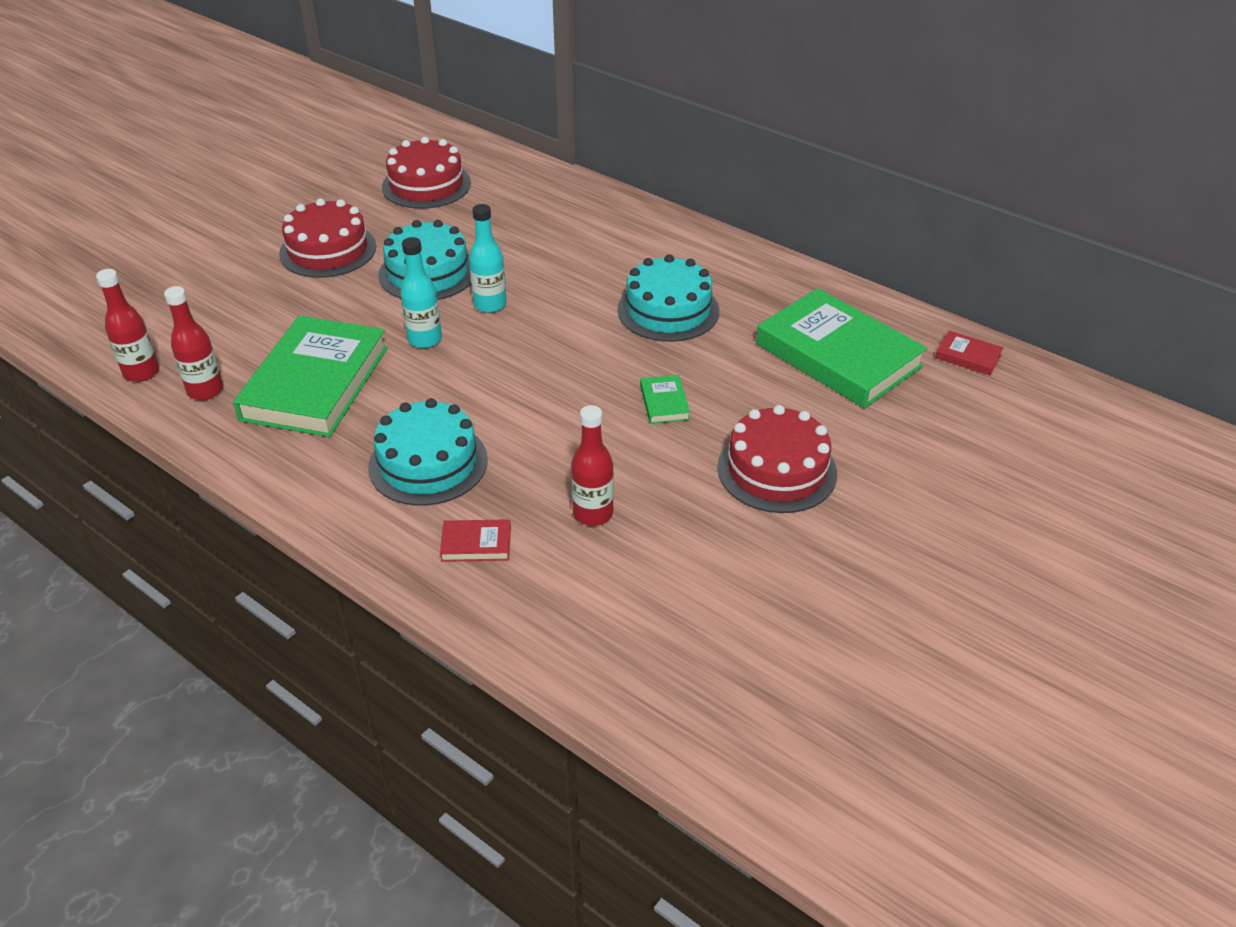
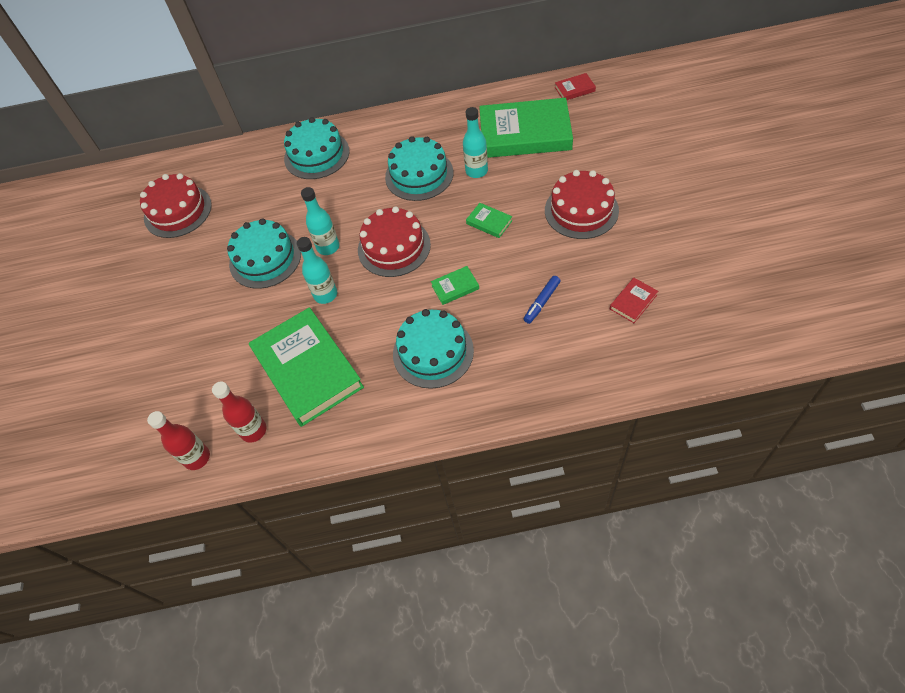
camera: 40 degrees left, 15 degrees up
red cake [279,198,376,278] -> red cake moved to [358,206,431,277]
red book [440,519,511,562] -> red book moved to [610,278,658,323]
red bottle [571,405,614,526] -> blue marker [524,276,561,324]
none -> turquoise cake [284,117,349,179]
none -> green book [431,266,479,305]
none -> turquoise bottle [463,107,488,178]

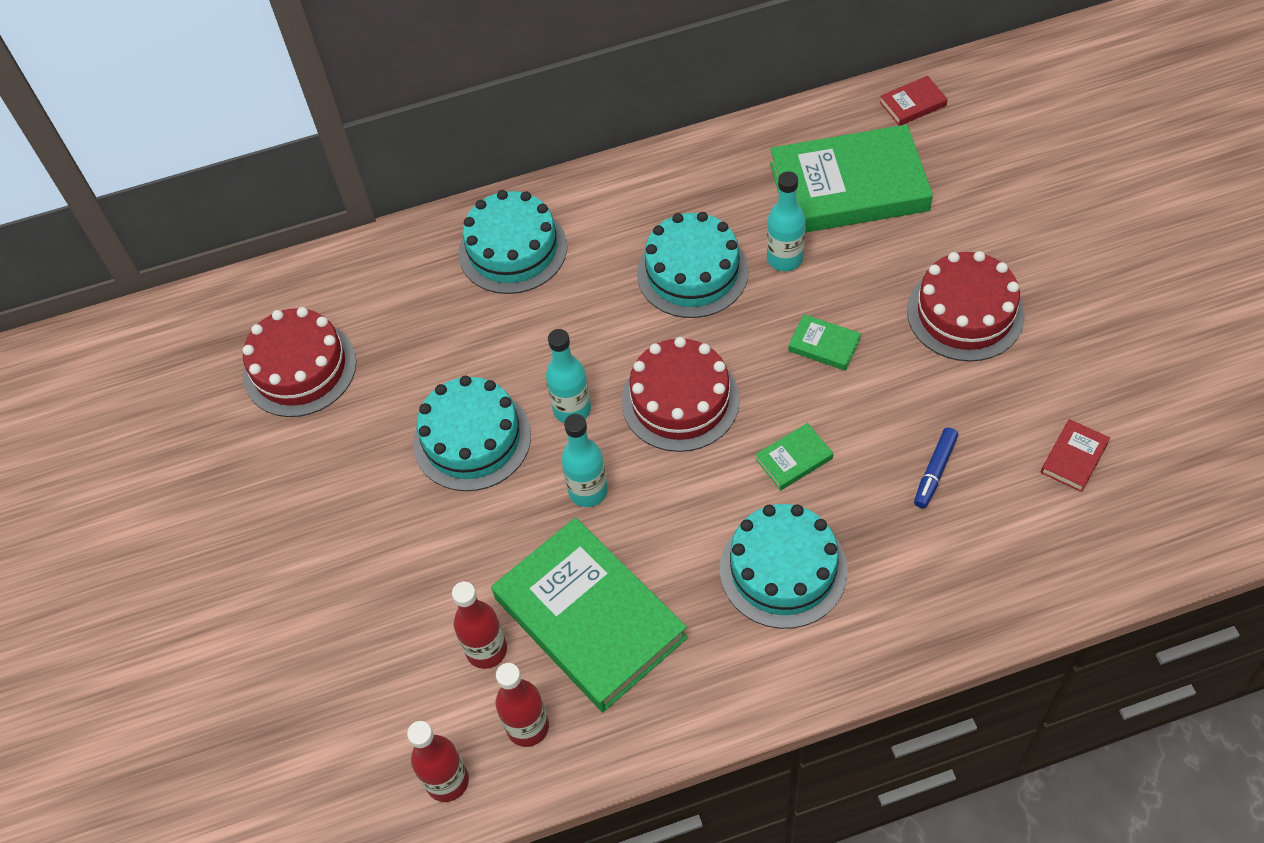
camera: 10 degrees left, 0 degrees up
none -> red bottle [452,581,507,669]

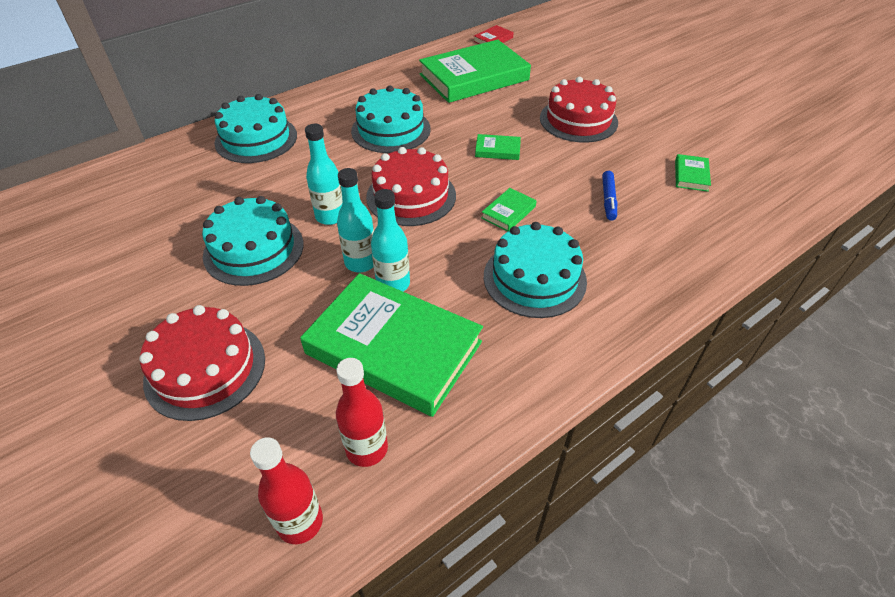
camera: 25 degrees left, 10 degrees down
red cake [243,307,357,417] -> red cake moved to [139,305,265,421]
red bottle [452,581,507,669] -> none
turquoise bottle [767,171,806,271] -> turquoise bottle moved to [371,189,410,291]
red book [1041,419,1110,492] -> green book [675,154,711,192]

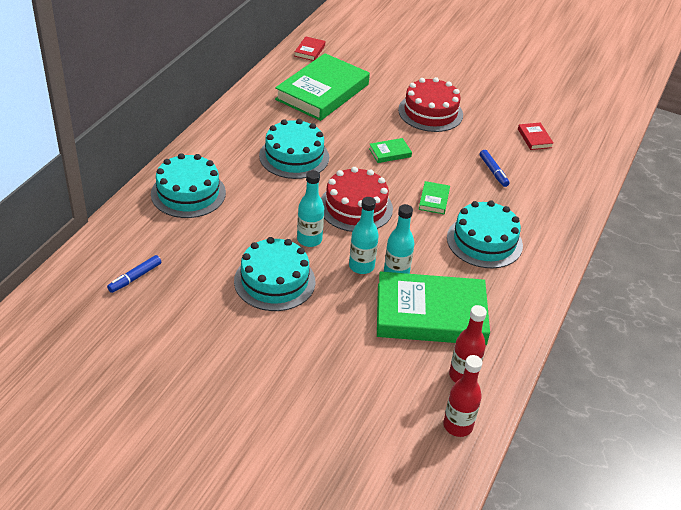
camera: 30 degrees left, 5 degrees down
red cake [139,305,265,421] -> none
green book [675,154,711,192] -> red book [518,123,554,150]
none -> blue marker [107,255,161,293]

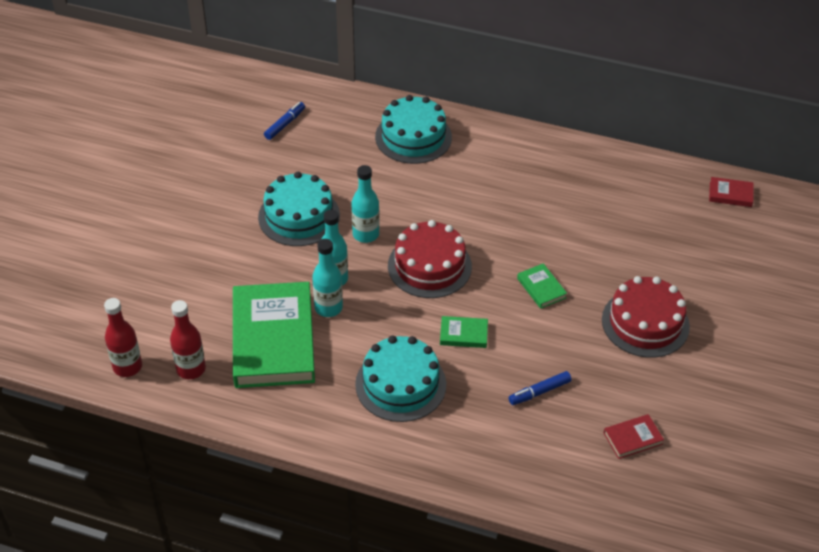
camera: 85 degrees right, 5 degrees up
blue marker [107,255,161,293] -> blue marker turned 90 degrees clockwise [264,102,305,140]
turquoise cake [259,119,329,179] -> none
green book [275,53,370,121] -> none

